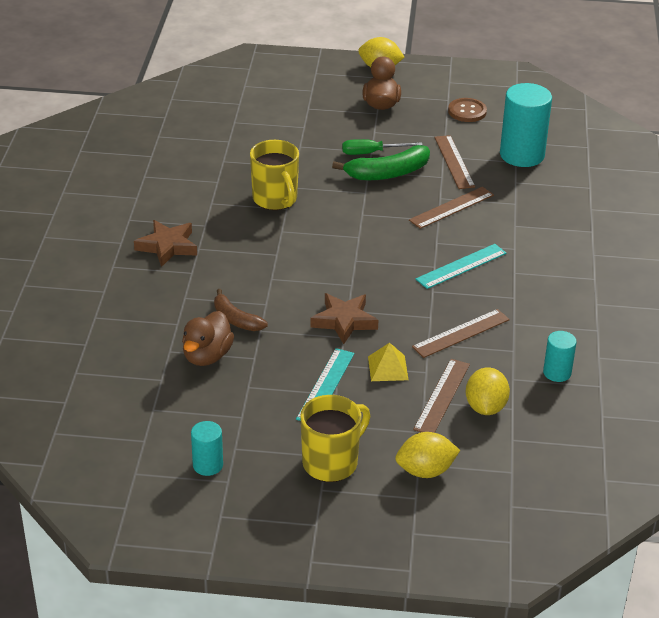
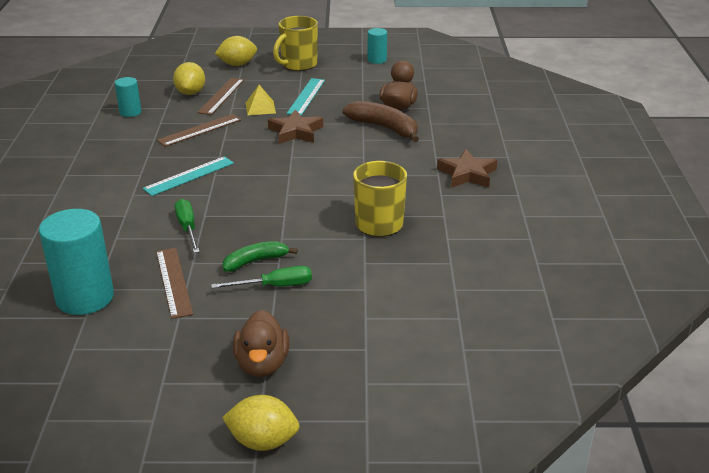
camera: 175 degrees right, 5 degrees down
brown banana [214,289,268,331] -> brown banana [342,101,419,142], size x1.54
green banana [332,145,430,180] -> green banana [223,241,298,272], size x0.65
brown ruler [409,187,494,229] -> green screwdriver [175,199,200,253]
brown button [448,98,487,122] -> none

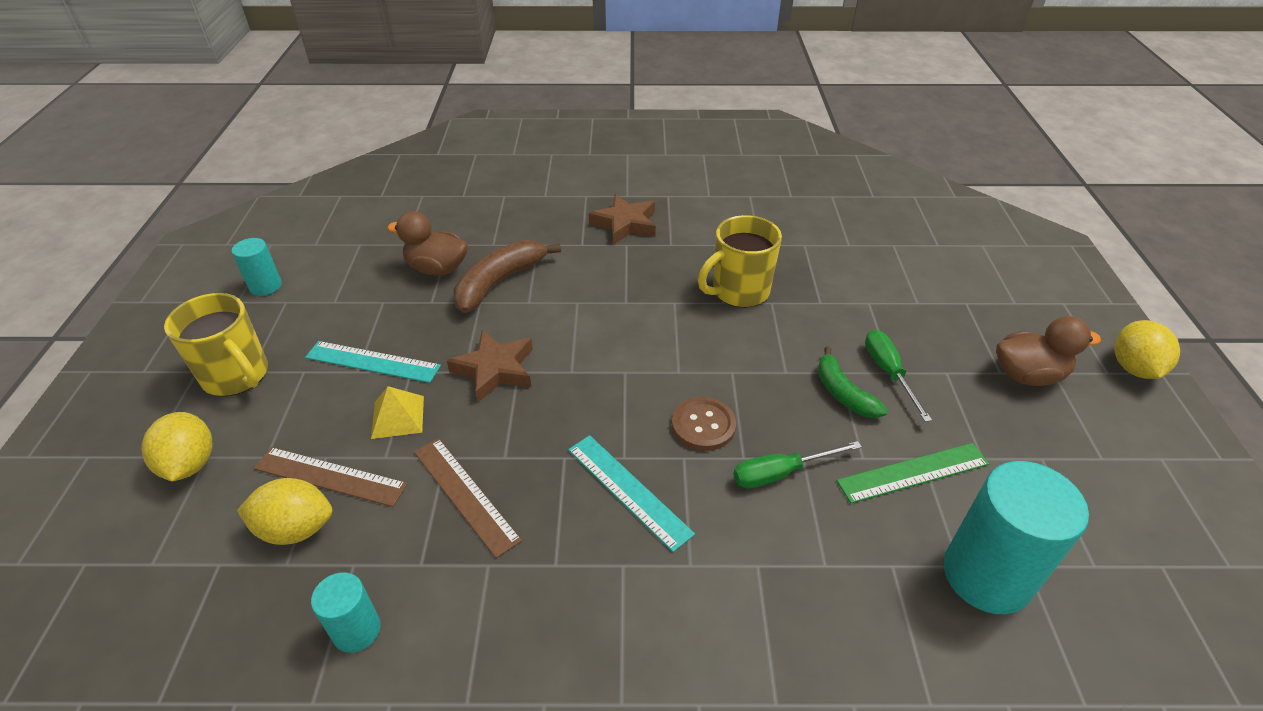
camera: 90 degrees left, 10 degrees up
brown ruler [156,248,193,319] -> green ruler [836,443,989,503]
none -> brown button [672,397,736,451]

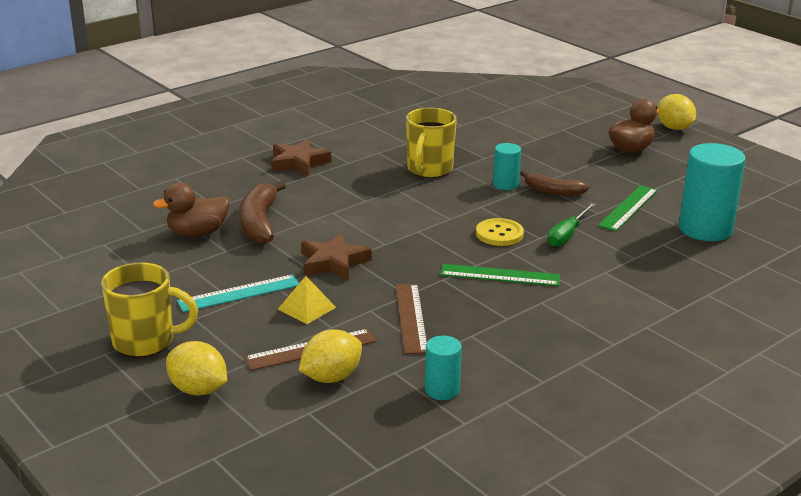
camera: 40 degrees left, 15 degrees down
turquoise cylinder [232,238,282,296] -> turquoise cylinder moved to [493,143,521,190]
brown ruler [414,438,522,558] -> brown ruler turned 75 degrees clockwise [396,284,427,354]
turquoise ruler [568,435,695,552] -> green ruler [440,264,560,286]
brown button [672,397,736,451] -> yellow button [476,218,524,246]
green banana [818,346,888,418] -> brown banana [520,171,589,196]
green screwdriver [865,330,932,422] -> none

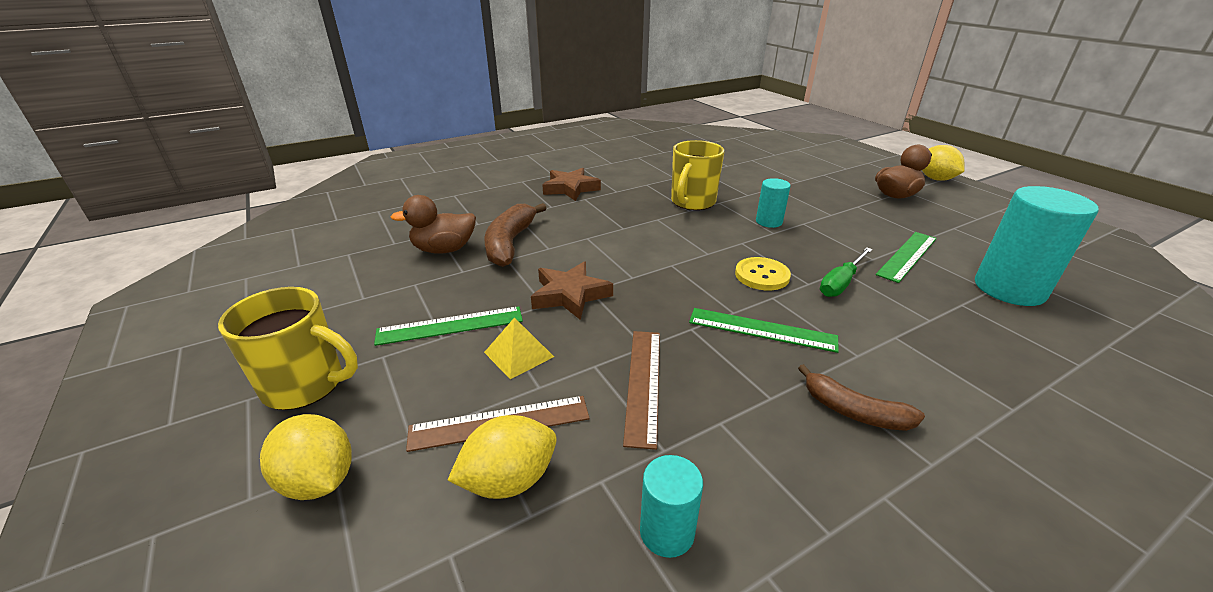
camera: 10 degrees right, 5 degrees up
turquoise ruler [177,274,299,312] -> green ruler [374,306,523,346]
brown banana [520,171,589,196] -> brown banana moved to [798,364,925,431]

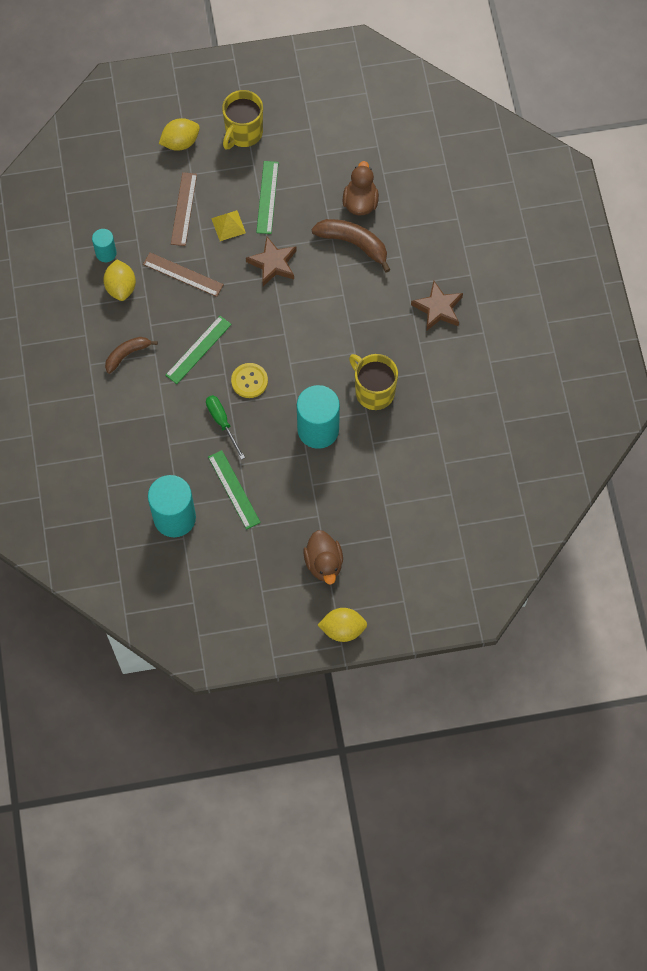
camera: 110 degrees right, 35 degrees up
yellow lemon [447,415,557,499] -> yellow lemon moved to [103,259,136,301]
turquoise cylinder [756,178,791,228] -> turquoise cylinder [297,385,340,449], size x1.92

